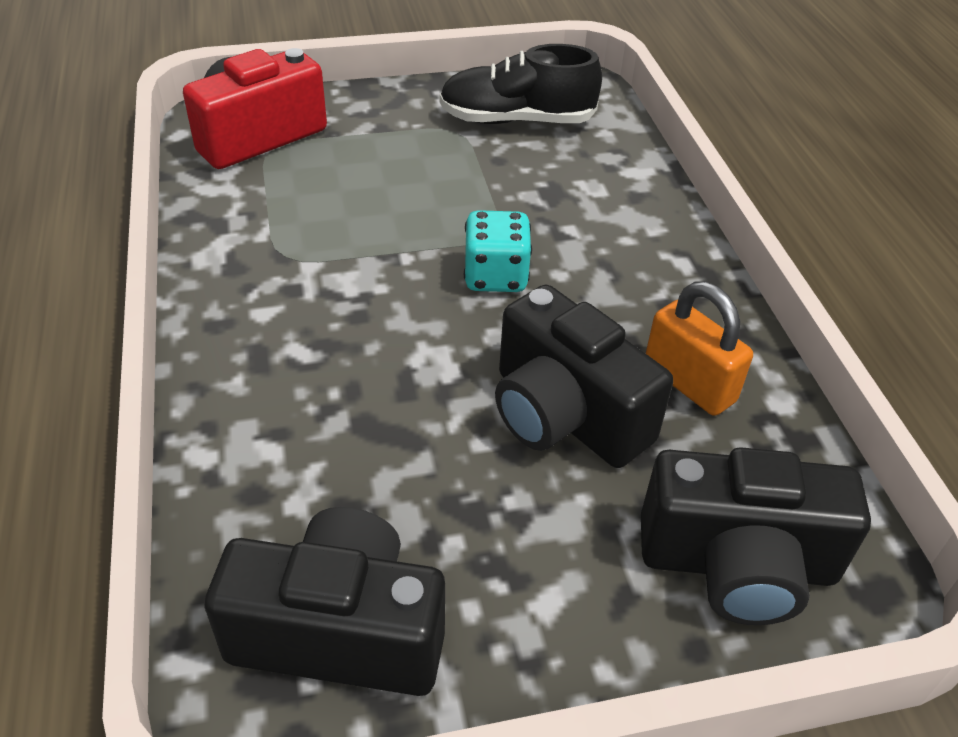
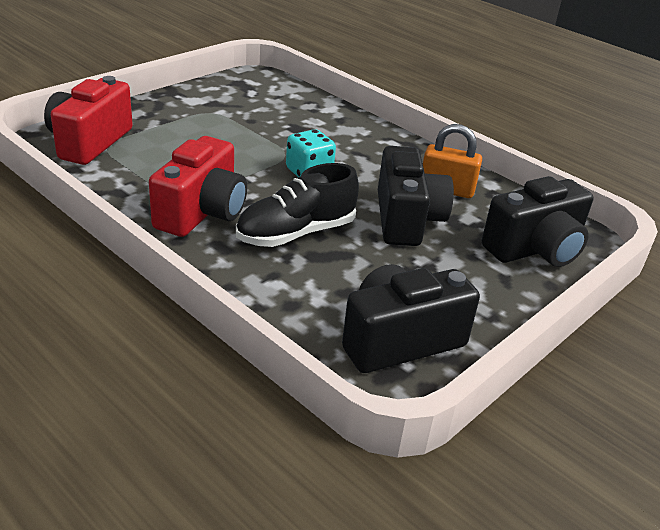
camera: 35 degrees left, 10 degrees down
black shoe [440,44,602,124] -> black shoe moved to [236,163,359,247]
black camera [495,285,673,468] -> black camera turned 105 degrees counterclockwise [378,146,454,246]
none -> red camera [149,136,247,237]

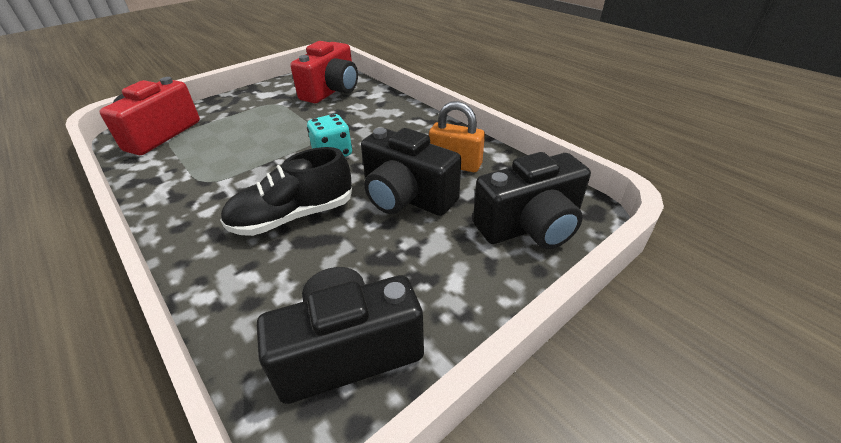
camera: 10 degrees right, 5 degrees up
red camera [149,136,247,237] -> red camera moved to [290,41,358,103]
black camera [378,146,454,246] -> black camera turned 120 degrees clockwise [361,128,461,216]

